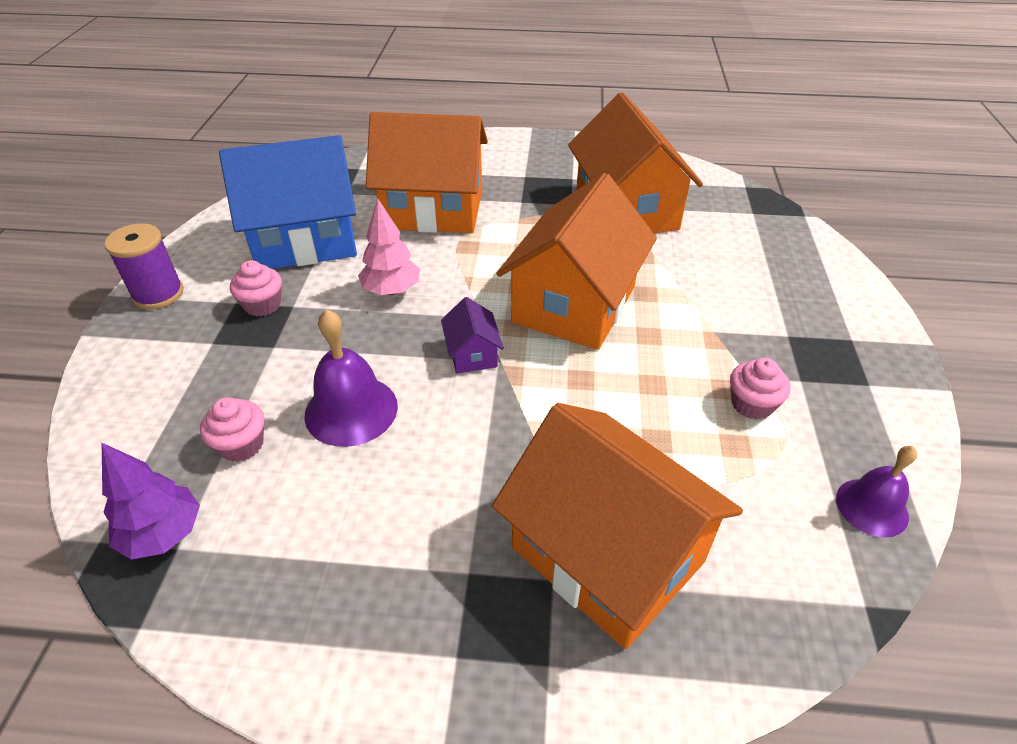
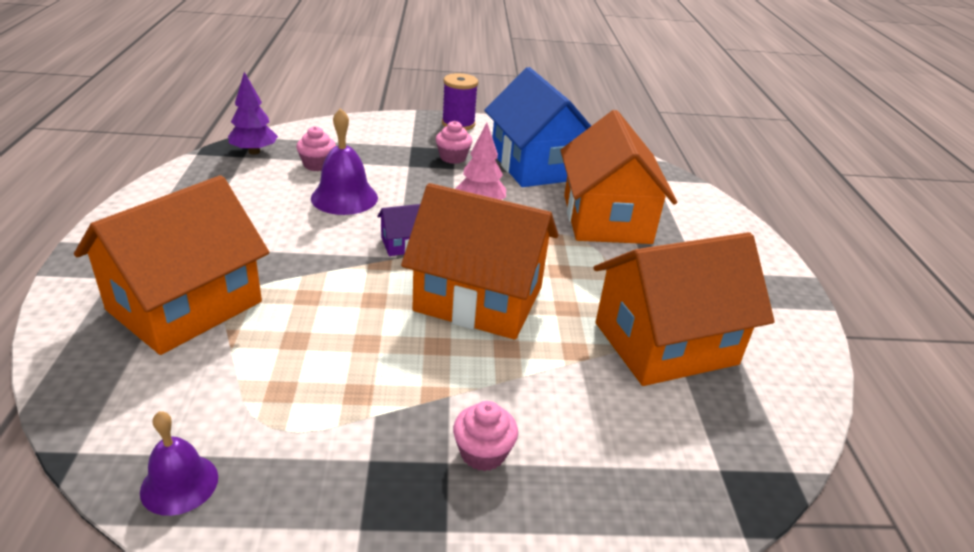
camera: 80 degrees right, 10 degrees down
pink cupcake [730,358,791,420] -> pink cupcake moved to [453,401,518,471]

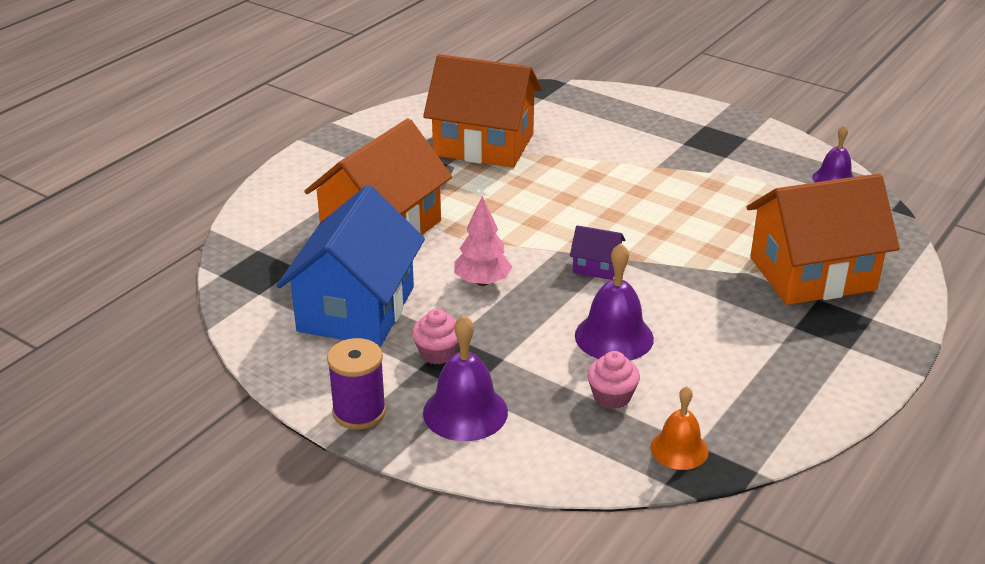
camera: 140 degrees left, 0 degrees up
purple tree [228,72,278,154] -> orange bell [650,386,709,470]
orange house [401,183,558,340] -> none
pink cupcake [453,401,518,471] -> none
none -> purple bell [423,315,508,441]

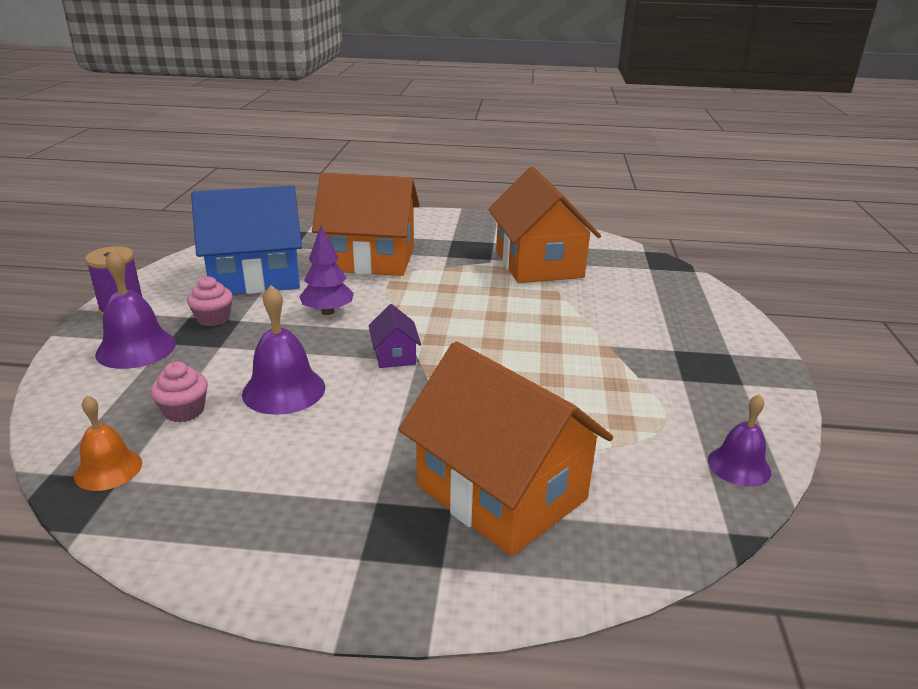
camera: 60 degrees right, 5 degrees down
pink tree [454,196,512,286] -> purple tree [299,225,354,315]

